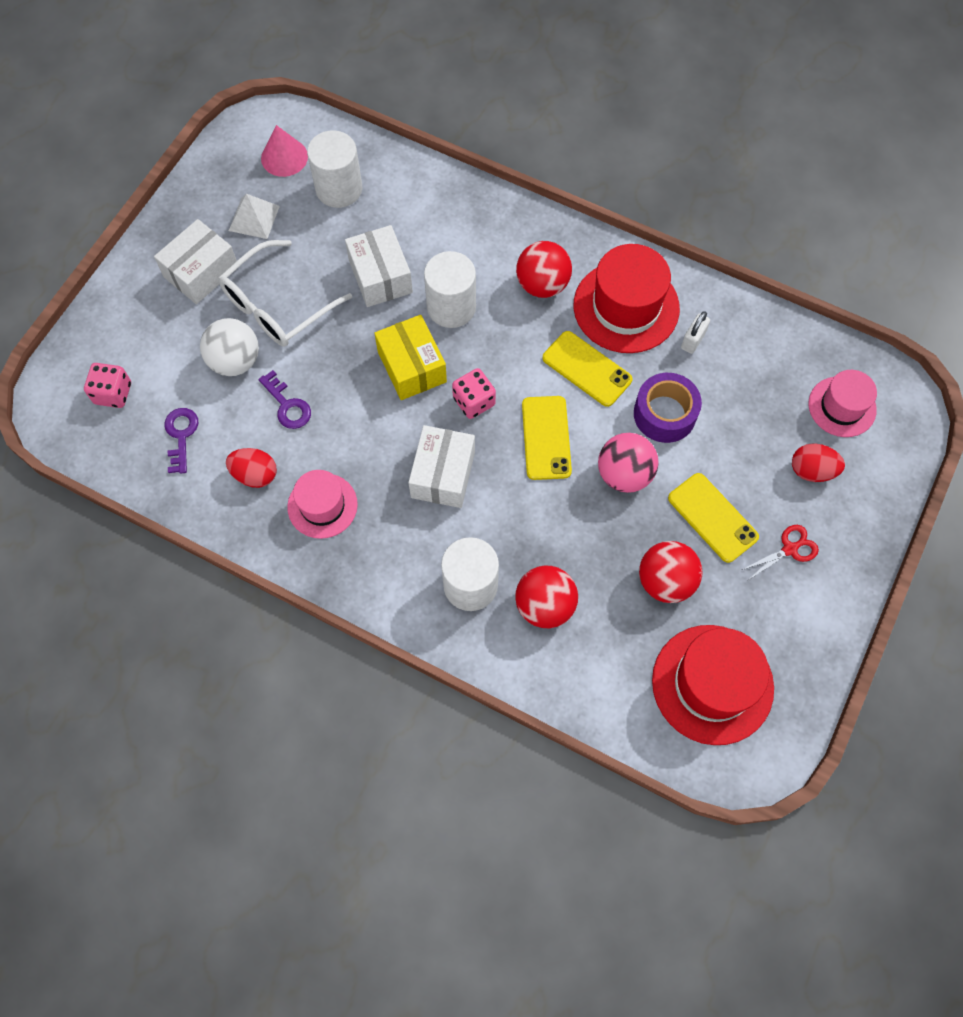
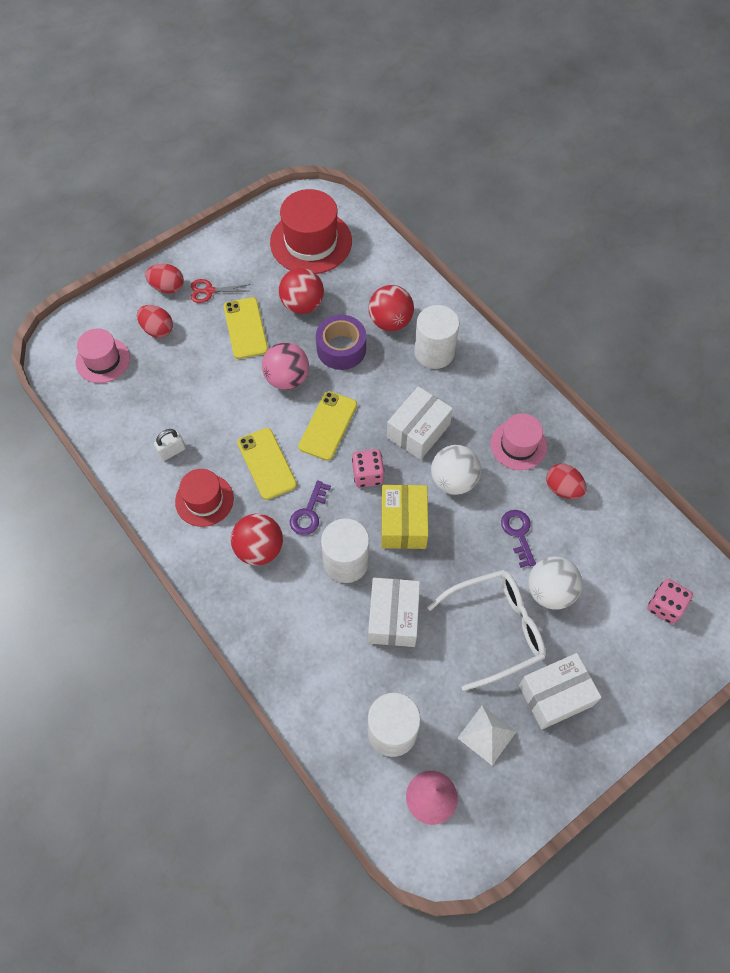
camera: 155 degrees left, 5 degrees down
purple key [165,408,198,474] -> purple key moved to [290,480,331,535]
red hat [573,244,680,353] -> red hat [175,469,234,527], size x0.61
purple tape [634,373,702,443] -> purple tape moved to [316,315,366,370]
none -> red egg [145,264,184,293]
none -> white ball [431,445,481,495]

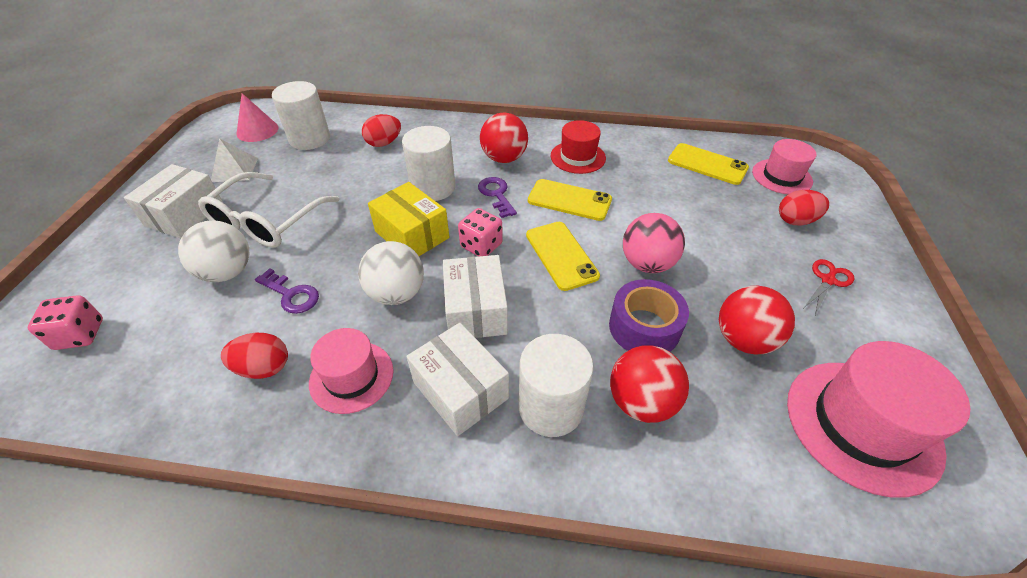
camera: 135 degrees right, 15 degrees down
red egg [145,264,184,293] -> red egg moved to [362,114,401,147]
white padlock [154,429,186,461] -> none
yellow phone [224,297,268,359] -> yellow phone moved to [668,143,749,185]
red hat [270,189,352,274] -> pink hat [787,341,970,498]
white box [368,578,420,647] -> white box moved to [406,323,509,436]

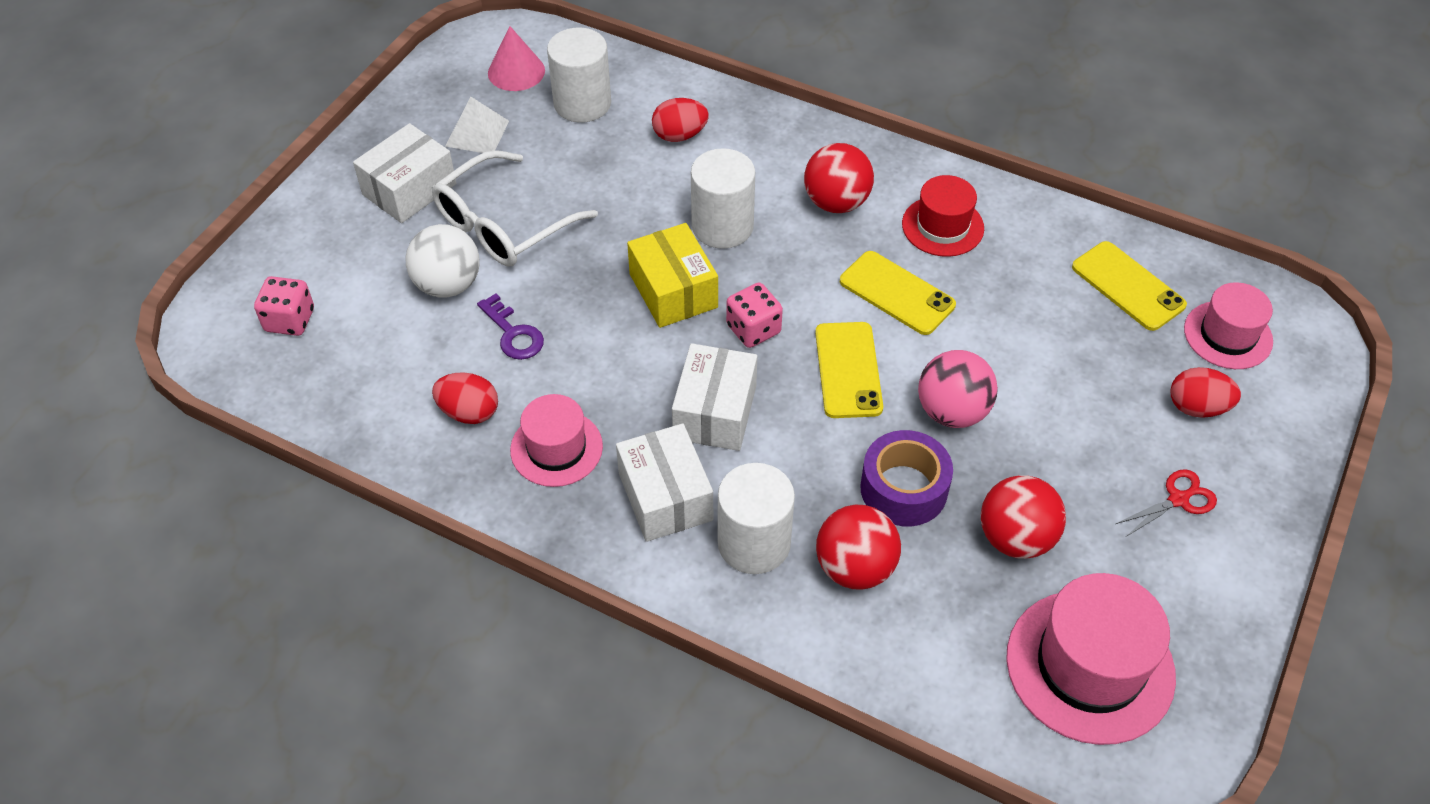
camera: 20 degrees right, 5 degrees up
white ball [358,241,424,305] -> none
purple key [478,177,517,218] -> none

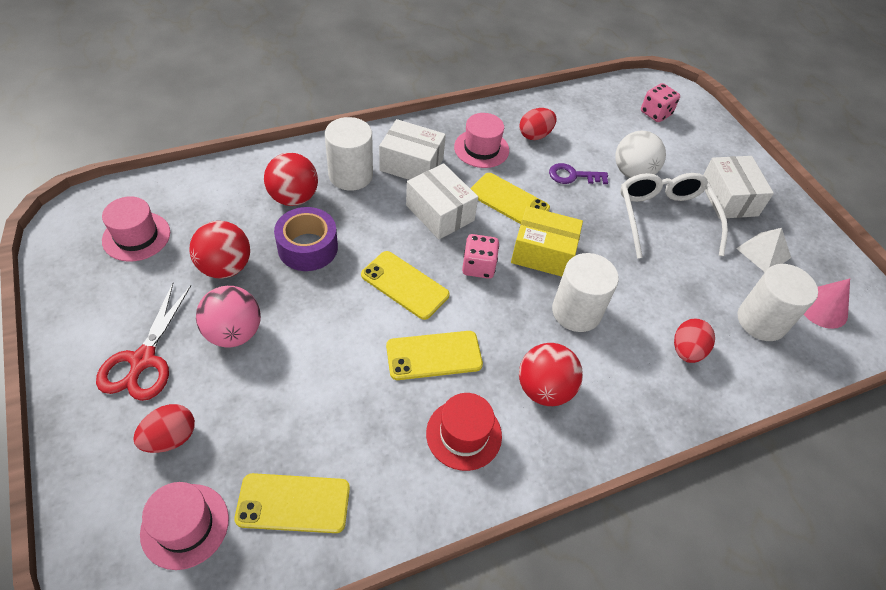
camera: 125 degrees right, 0 degrees up
pink ball [918,350,998,428] -> pink ball moved to [196,286,261,347]
pink hat [1006,573,1176,745] -> pink hat [102,196,170,262], size x0.61
red scissors [1116,469,1217,537] -> red scissors [96,283,191,401], size x1.66
none -> yellow phone [470,173,550,224]

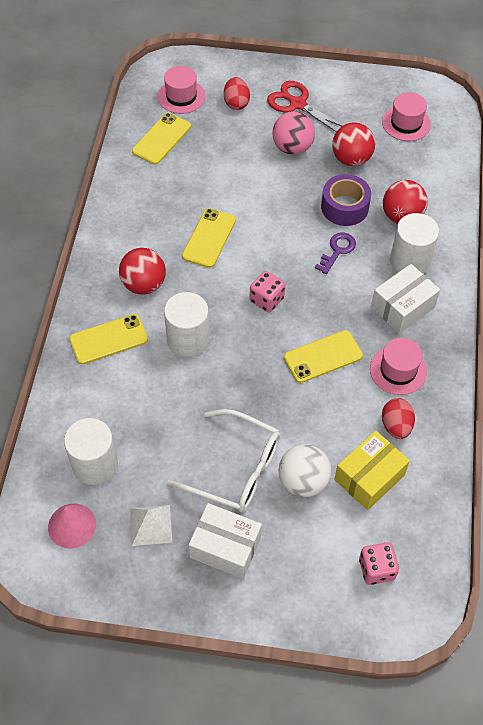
camera: 125 degrees right, 5 degrees up
yellow phone [361,251,450,320] -> yellow phone moved to [69,314,148,364]
white box [406,163,478,239] -> none
red hat [426,393,502,471] -> none
yellow box [511,206,583,277] -> yellow box moved to [334,431,410,510]
purple key [549,163,608,184] -> purple key moved to [315,233,356,274]
red egg [674,318,715,363] -> none

